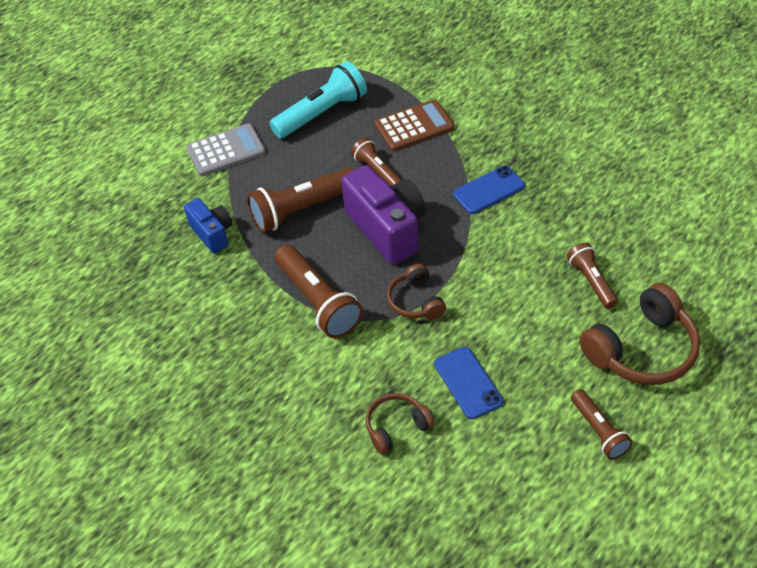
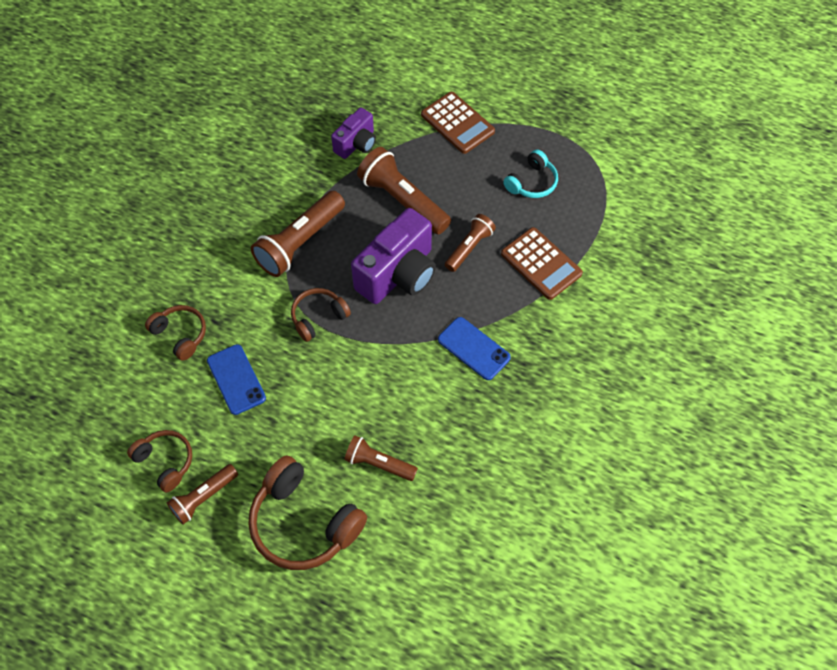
camera: 70 degrees right, 10 degrees up
blue camera [184,198,232,254] -> purple camera [331,107,376,159]
grey calculator [186,123,266,176] -> brown calculator [421,92,495,154]
turquoise flashlight [269,61,367,138] -> turquoise headphones [503,149,558,198]
blue phone [434,347,503,419] -> blue phone turned 75 degrees counterclockwise [207,344,266,415]
brown flashlight [567,243,618,309] -> brown flashlight turned 120 degrees counterclockwise [344,436,418,481]
none -> brown headphones [127,430,192,492]

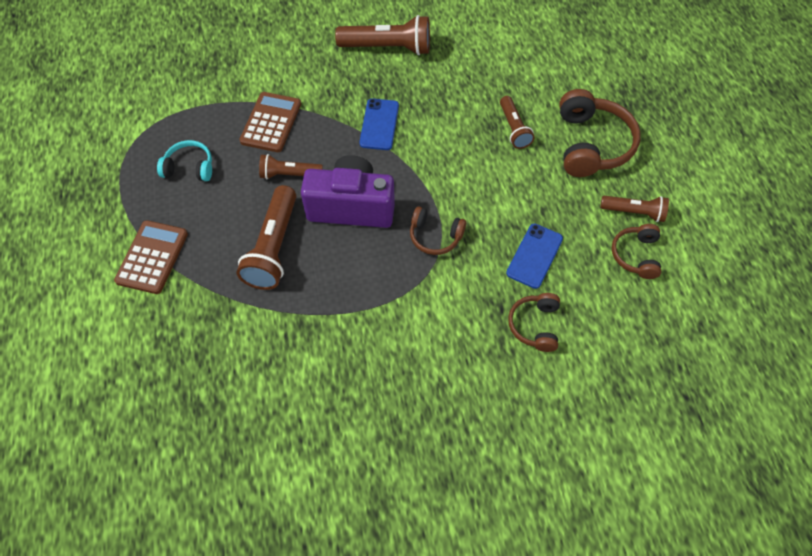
camera: 125 degrees left, 0 degrees up
brown flashlight [251,191,345,277] -> brown flashlight moved to [335,15,430,55]
purple camera [331,107,376,159] -> none

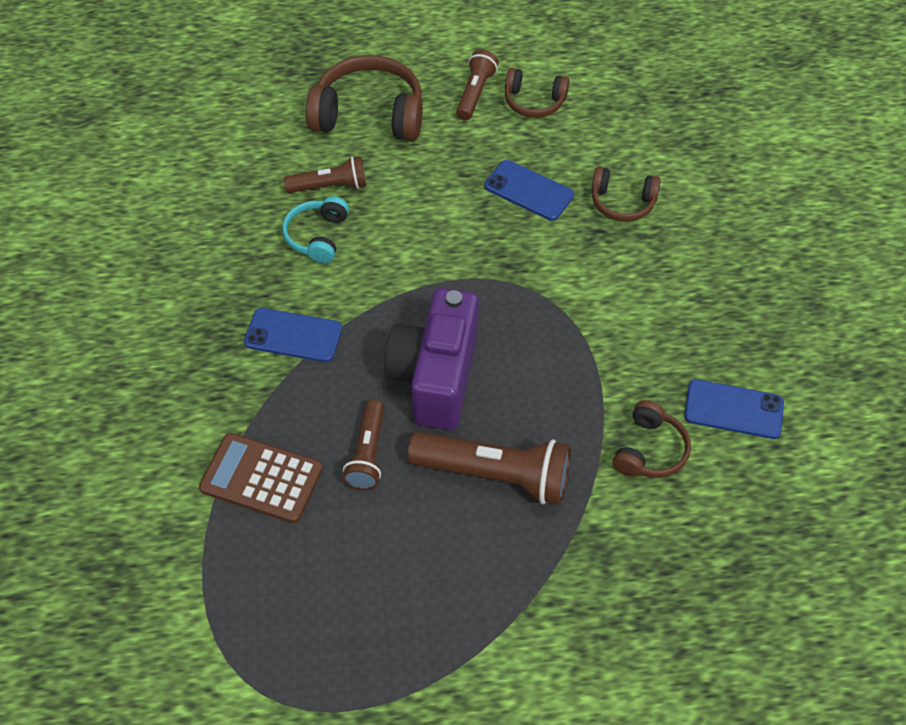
camera: 85 degrees left, 5 degrees down
brown calculator [114,220,188,294] -> none
turquoise headphones [157,140,212,181] -> turquoise headphones moved to [282,196,349,263]
brown flashlight [335,15,430,55] -> none
brown headphones [410,206,466,255] -> brown headphones moved to [613,400,691,478]
none -> blue phone [684,379,784,439]

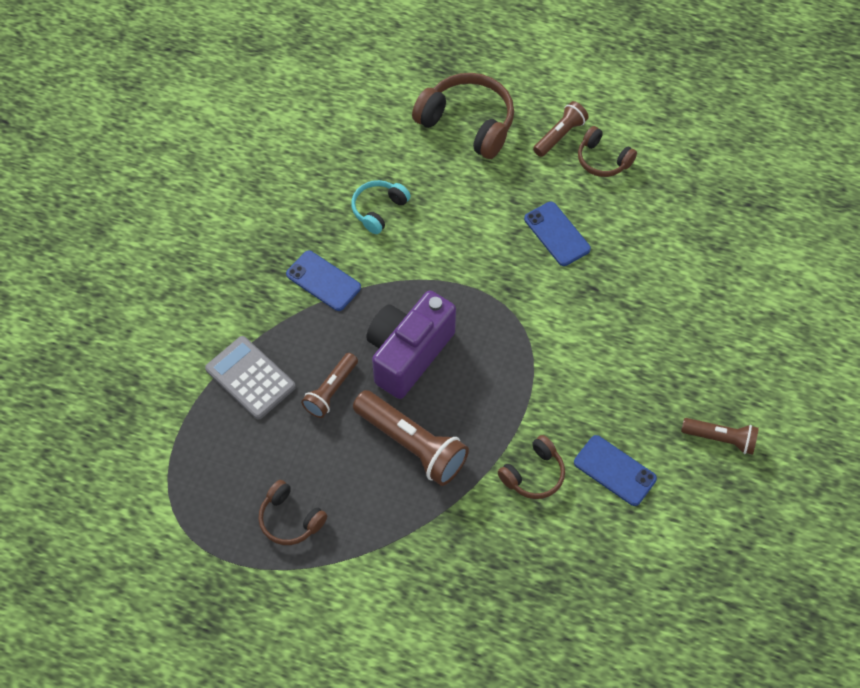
camera: 25 degrees right, 5 degrees up
brown calculator [199,433,323,523] -> grey calculator [205,336,296,420]
brown flashlight [284,156,366,193] -> brown flashlight moved to [681,418,759,455]
brown headphones [591,167,661,222] -> brown headphones moved to [258,480,327,545]

